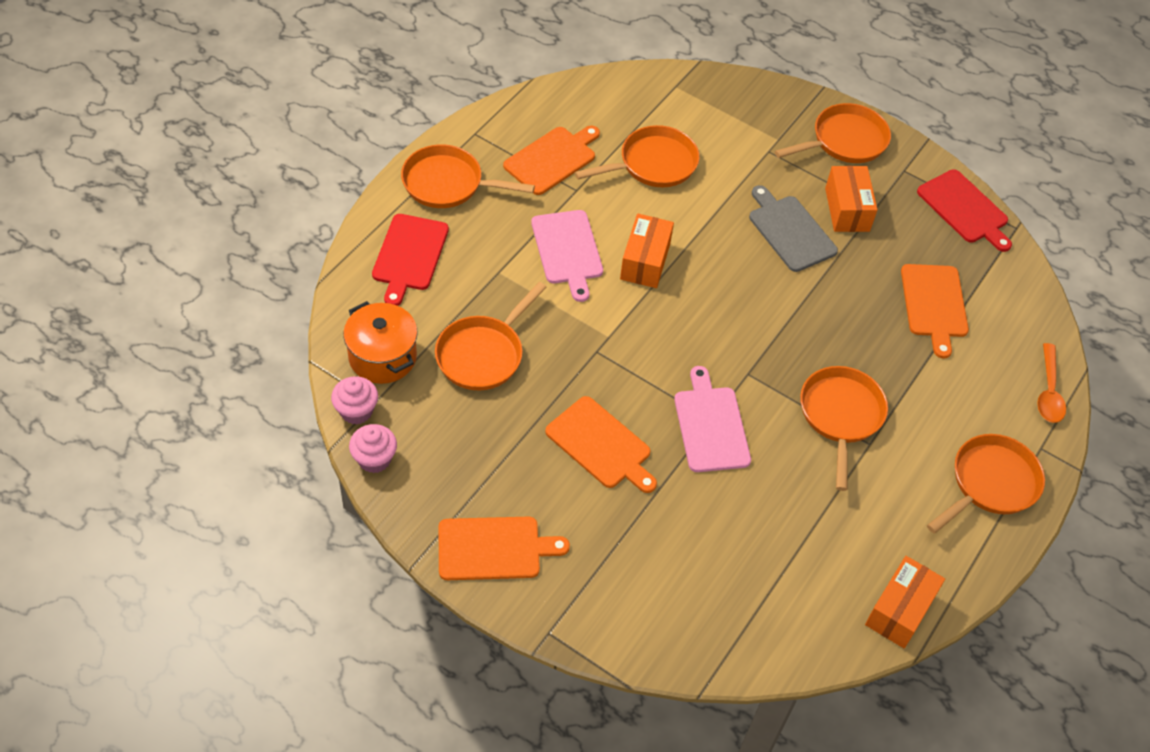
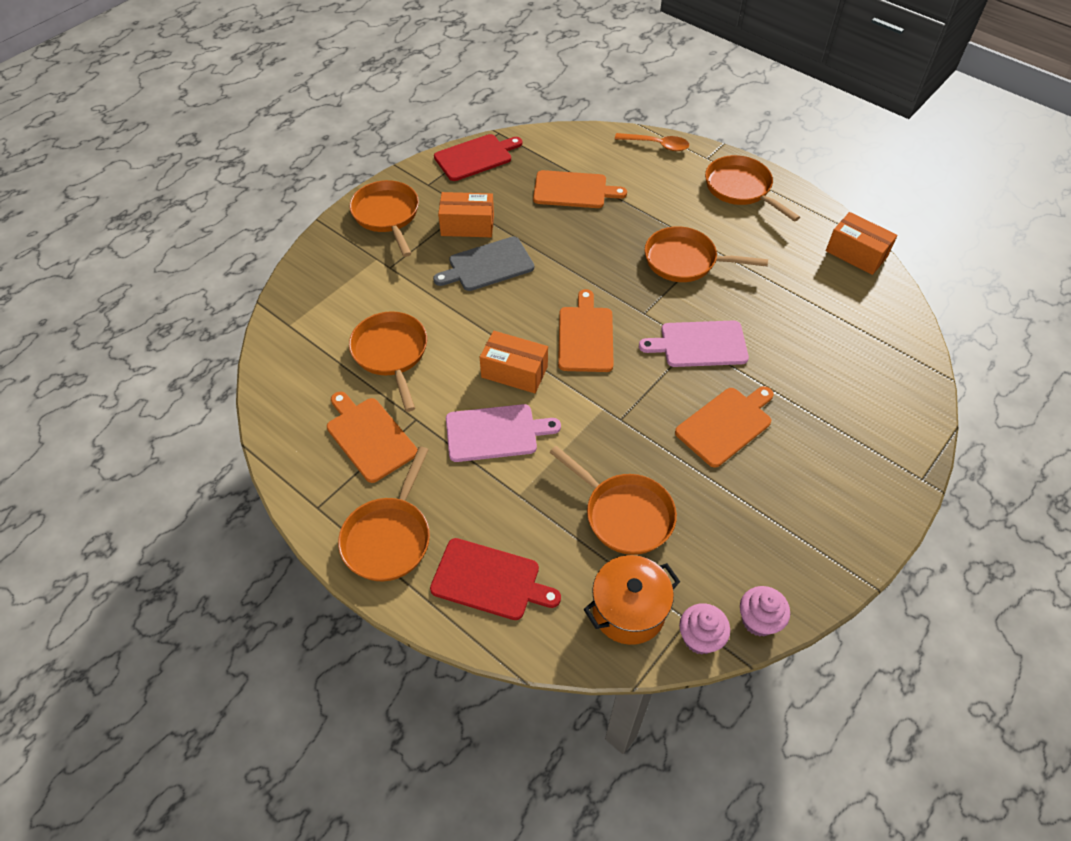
camera: 80 degrees left, 0 degrees up
orange cutting board [439,517,570,580] -> orange cutting board moved to [558,289,614,372]

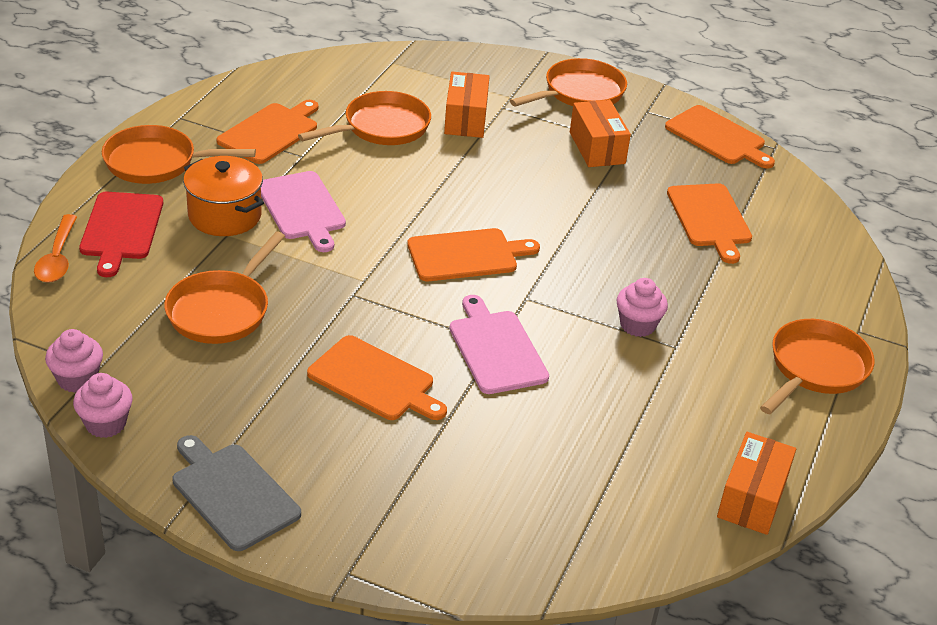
camera: 70 degrees right, 15 degrees down
grey cutting board [433,237,534,291] -> grey cutting board moved to [172,435,301,551]
red cutting board [434,134,522,181] -> orange cutting board [665,105,775,169]
orange box [480,331,548,393] -> orange box moved to [444,72,490,138]
orange pot [584,555,680,645] -> orange pot moved to [183,156,264,236]
orange spoon [615,133,689,151] -> orange spoon moved to [34,214,77,283]
orange pan [645,226,768,282] -> pink cupcake [616,278,668,337]

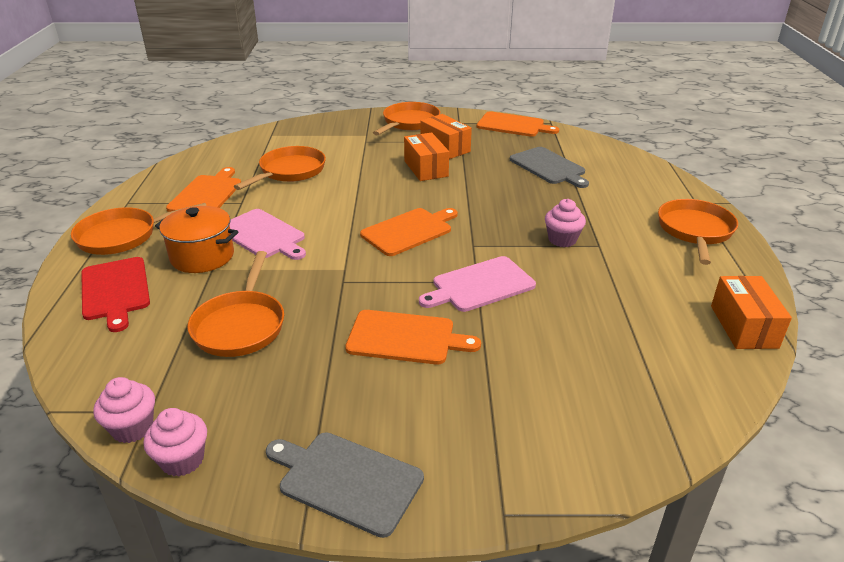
camera: 20 degrees left, 5 degrees down
orange spoon [34,214,77,283] -> none
orange box [444,72,490,138] -> orange box moved to [404,132,449,181]
pink cutting board [450,295,549,394] -> pink cutting board turned 75 degrees counterclockwise [419,256,536,312]
orange cutting board [667,183,752,264] -> grey cutting board [510,147,589,188]

